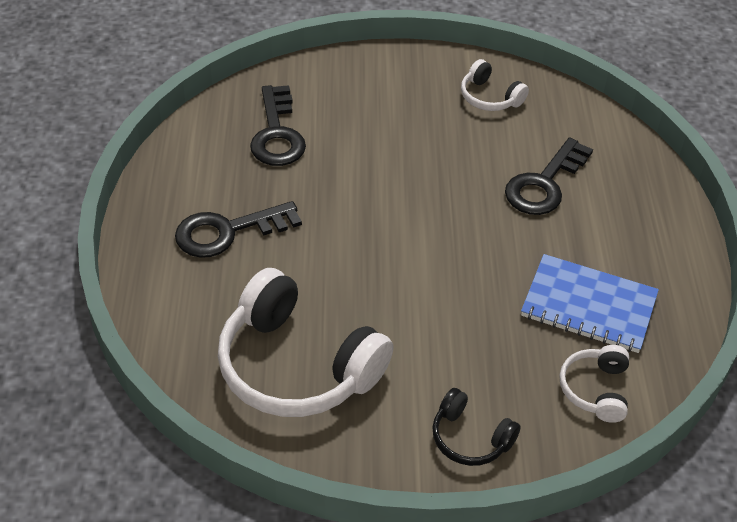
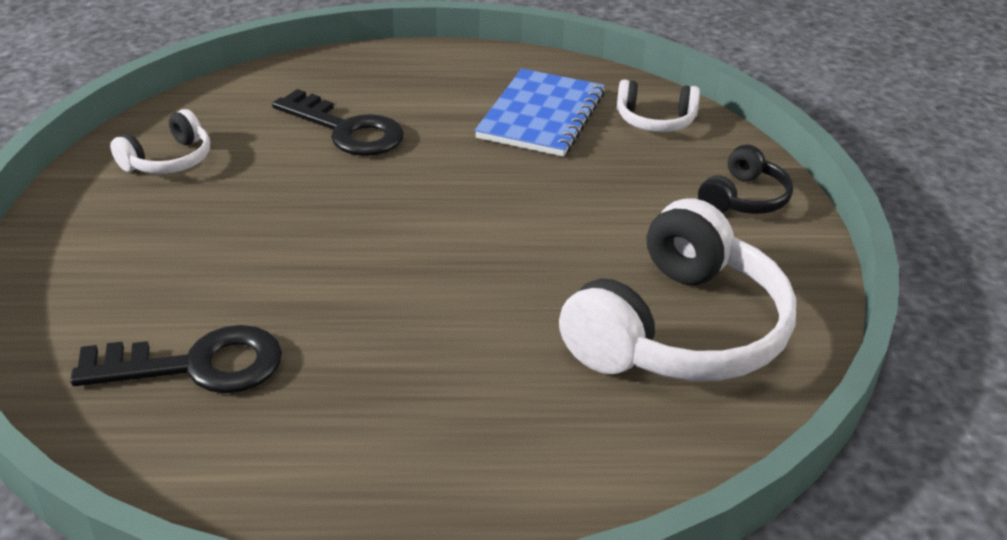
camera: 90 degrees left, 10 degrees down
black key [175,201,302,258] -> none

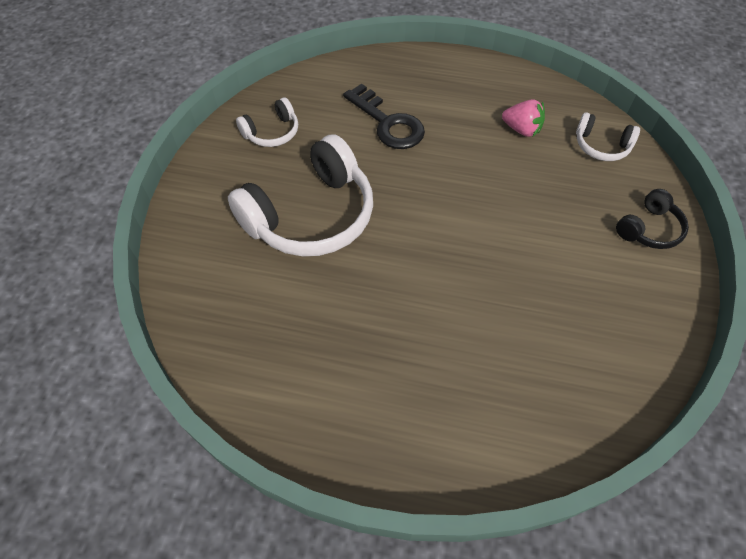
camera: 15 degrees right, 20 degrees up
black key [70,325,282,393] -> none
blue notebook [475,69,605,157] -> pink strawberry [502,99,545,137]
white headphones [559,199,797,381] -> white headphones moved to [228,134,373,256]

